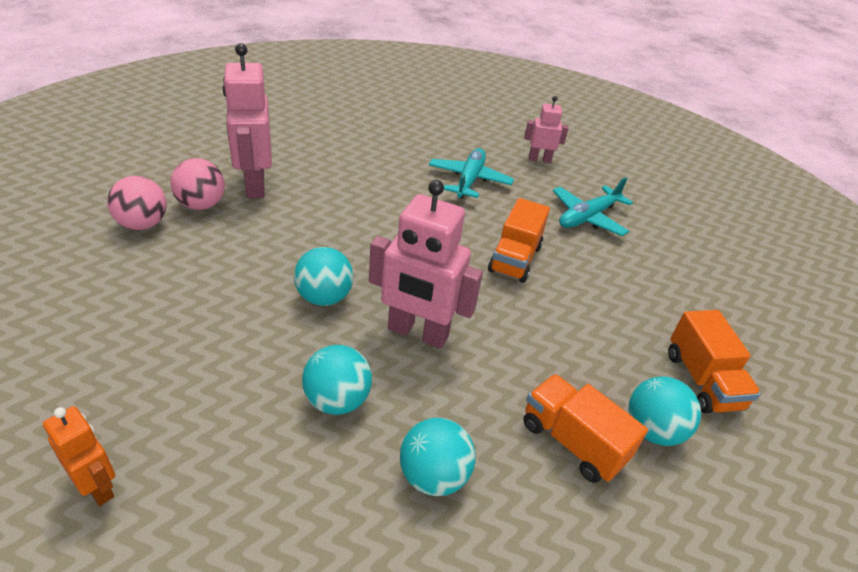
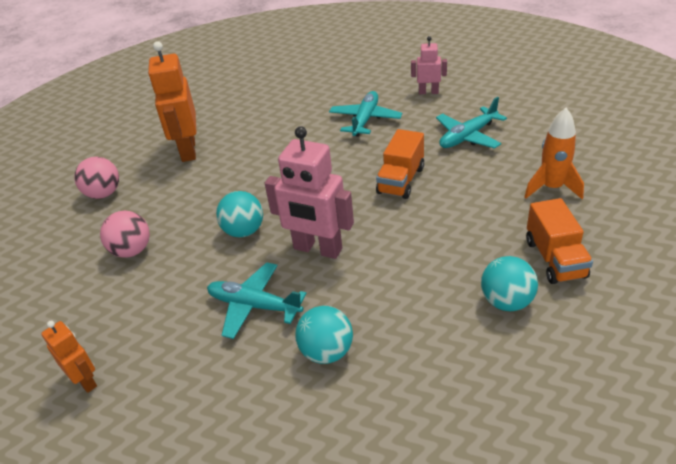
camera: 10 degrees right, 0 degrees up
pink ball [170,158,225,210] -> pink ball moved to [100,211,150,258]
pink robot [223,43,272,198] -> orange robot [148,41,196,162]
turquoise ball [302,345,372,415] -> turquoise plane [207,262,307,339]
orange truck [523,374,648,483] -> none
none -> orange rocket [524,108,584,199]

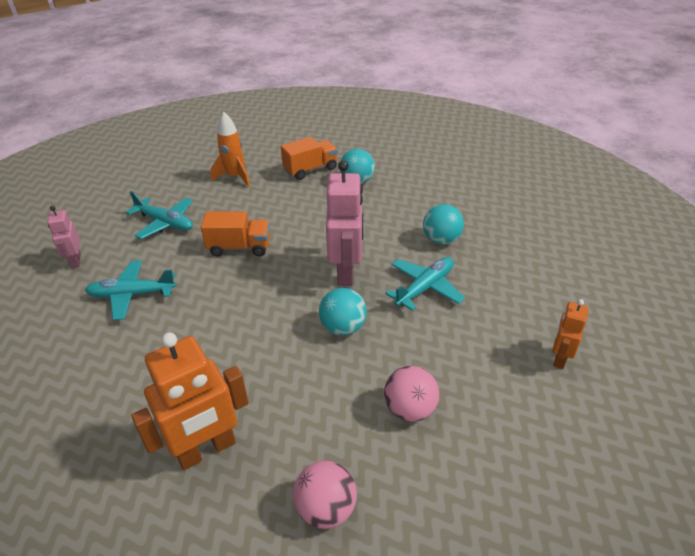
camera: 115 degrees left, 0 degrees up
turquoise plane [207,262,307,339] -> turquoise plane turned 135 degrees counterclockwise [385,257,465,311]

